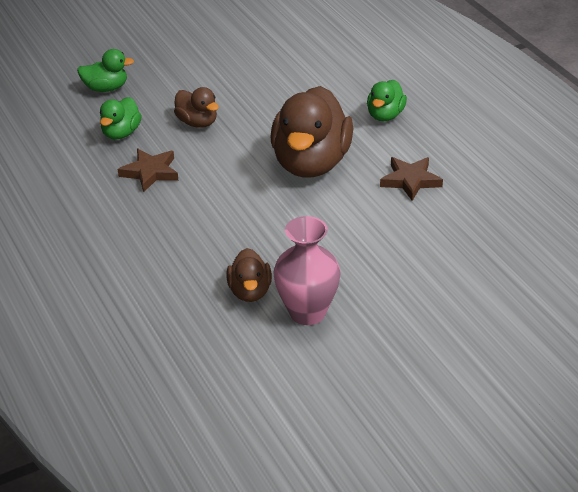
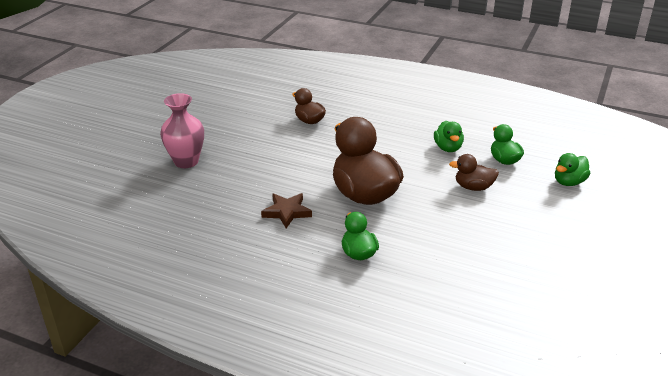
camera: 140 degrees right, 5 degrees down
brown star [118,149,179,192] -> green duck [434,121,464,152]
pink vase [273,216,341,325] -> pink vase moved to [160,93,204,168]

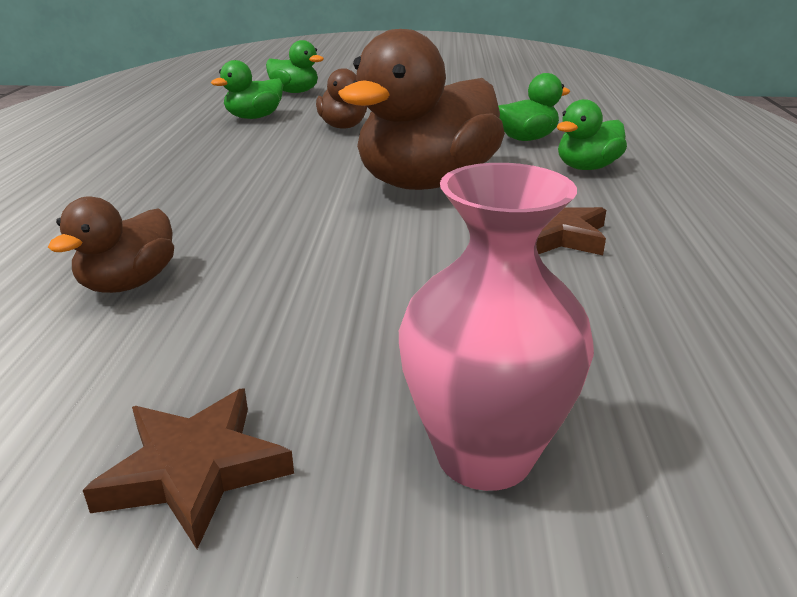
camera: 110 degrees left, 5 degrees down
green duck [434,121,464,152] -> green duck moved to [498,73,570,141]
none -> brown star [83,388,294,549]

